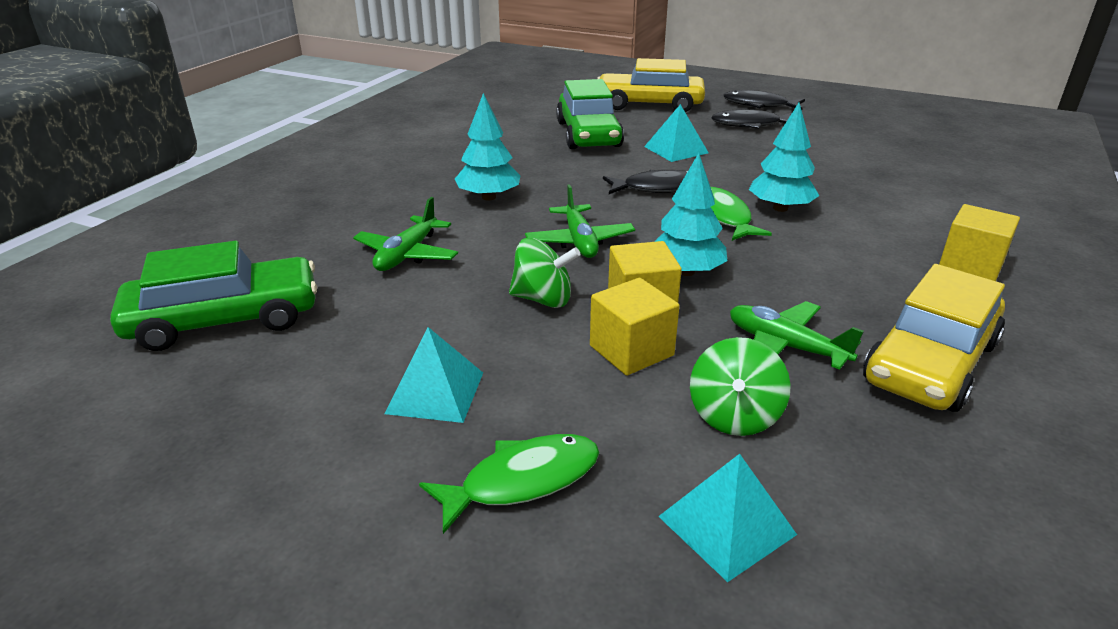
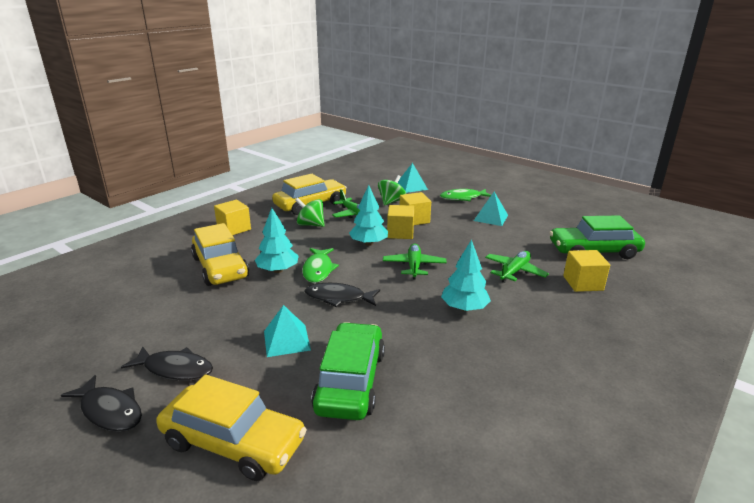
camera: 165 degrees left, 5 degrees down
green spinning top [509,238,581,308] -> green spinning top moved to [295,198,325,227]
none -> yellow car [191,223,249,286]
none -> yellow cube [563,250,610,292]

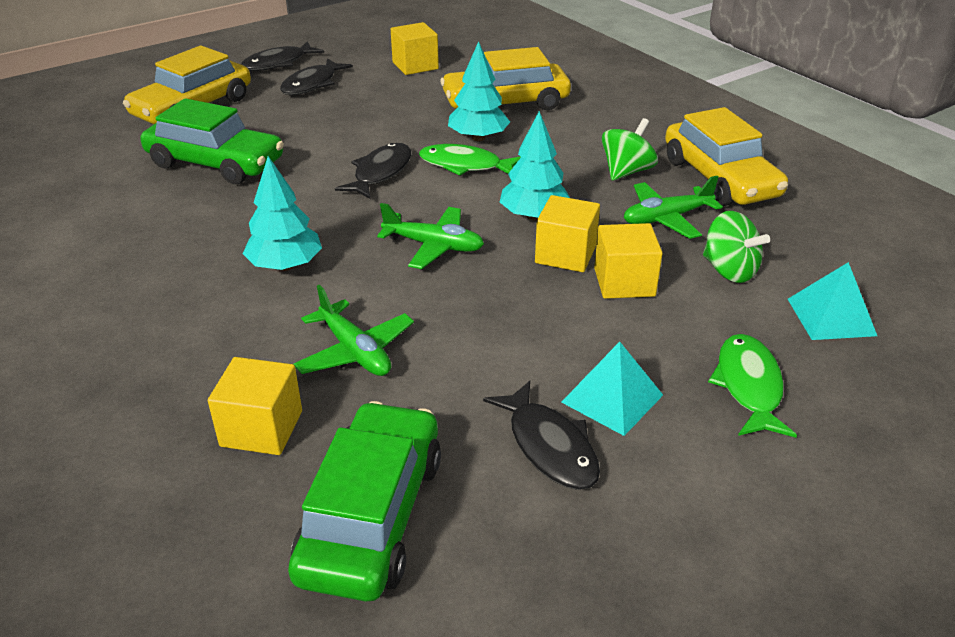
camera: 105 degrees right, 10 degrees up
yellow cube [214,200,251,235] -> yellow cube moved to [391,22,439,75]
turquoise pyramid [264,305,311,357] -> none
none -> black fish [483,381,600,490]

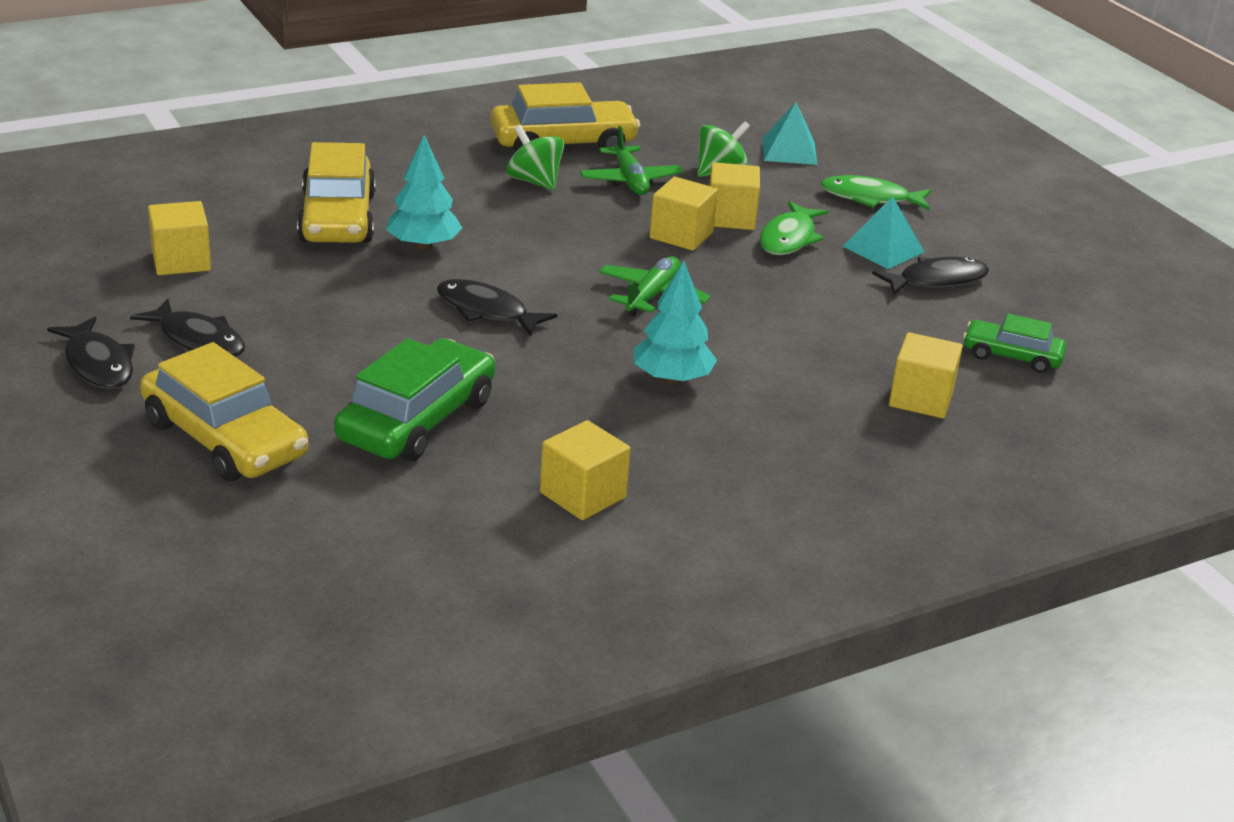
camera: 85 degrees left, 5 degrees down
green car [288,401,441,602] -> green car [963,314,1067,373], size x0.58
green plane [293,285,414,376] -> none
green fish [419,144,521,176] -> green fish moved to [760,201,828,255]
turquoise tree [500,111,570,220] -> none
none -> yellow cube [540,420,630,520]

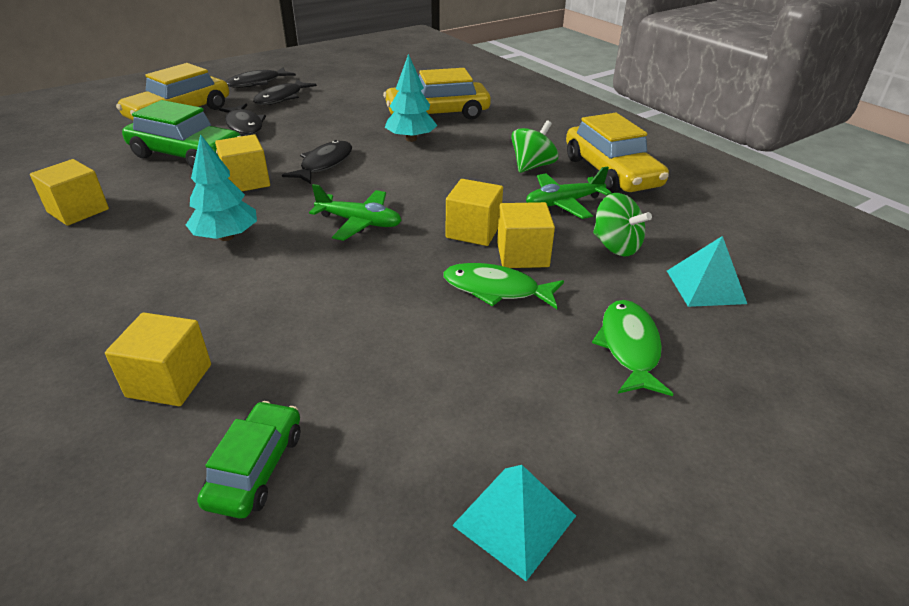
camera: 85 degrees right, 5 degrees up
yellow cube [148,201,211,275] -> yellow cube moved to [215,134,270,191]
turquoise pyramid [843,196,924,269] -> turquoise pyramid moved to [452,465,576,581]
black fish [872,257,989,295] -> black fish moved to [219,104,266,135]

